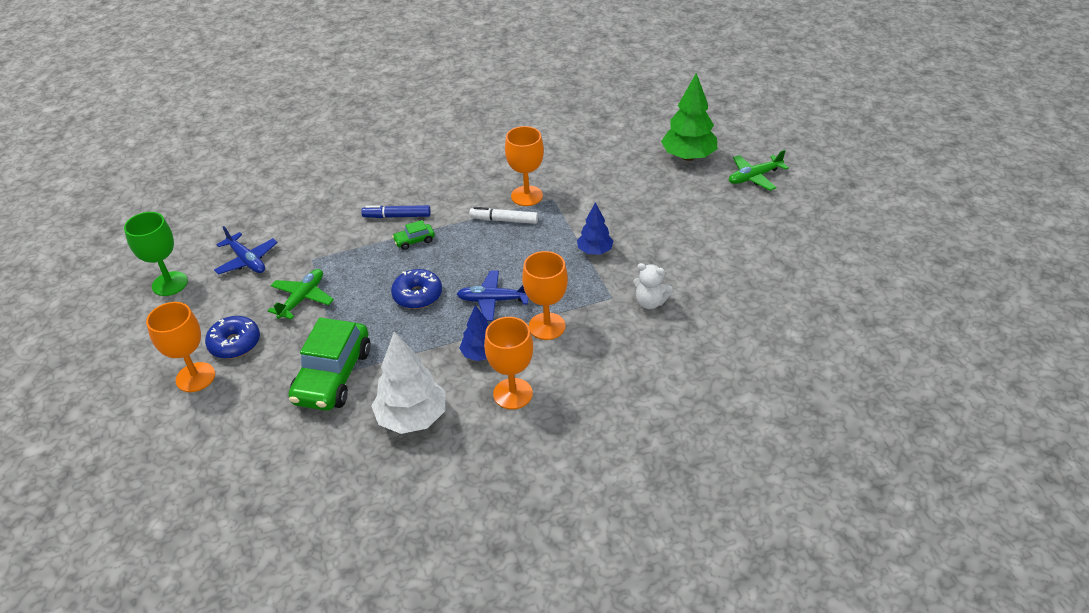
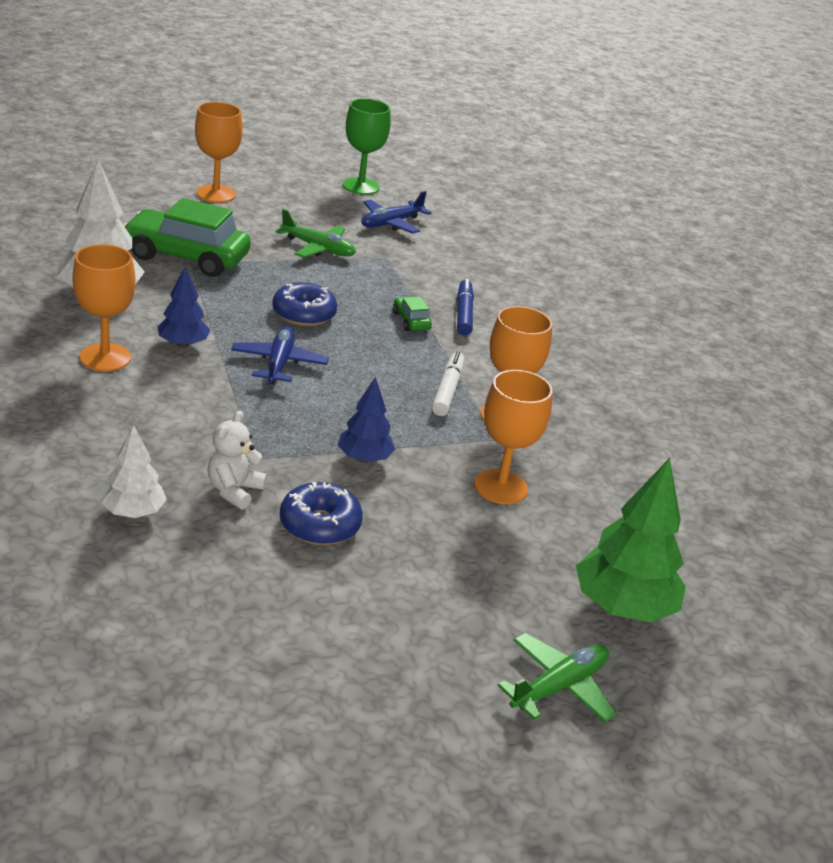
camera: 85 degrees right, 10 degrees down
blue donut [205,316,260,359] -> blue donut moved to [280,482,363,545]
orange goblet [522,251,568,340] -> orange goblet moved to [474,370,553,504]
green plane [729,149,789,191] -> green plane turned 75 degrees clockwise [497,633,617,722]
none -> white tree [101,425,167,518]

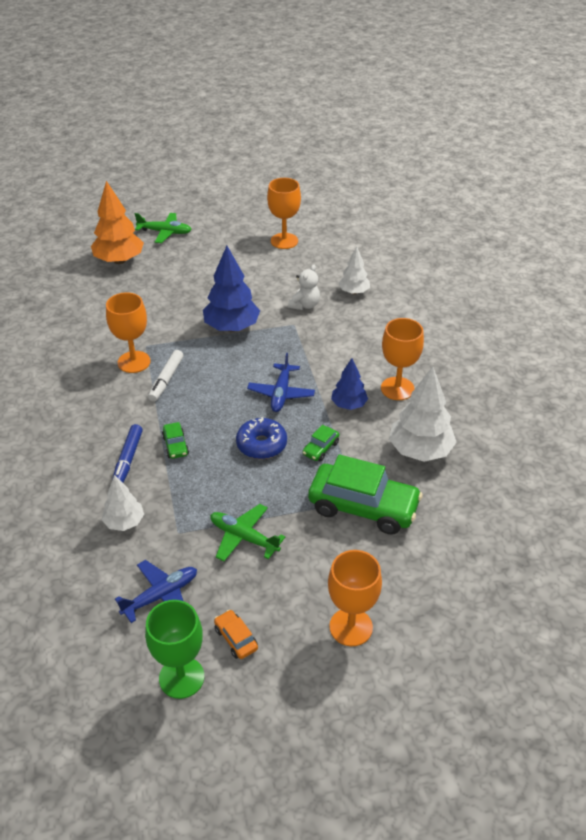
camera: 170 degrees left, 10 degrees up
blue donut [280,482,363,545] -> none
blue tree [338,377,395,463] -> blue tree [203,246,260,332], size x1.71
orange goblet [474,370,553,504] -> orange goblet moved to [267,178,301,249]
green plane [497,633,617,722] -> green plane turned 135 degrees counterclockwise [135,213,192,243]
green tree [576,458,686,622] -> orange tree [91,181,144,264]
none -> white tree [102,475,144,531]
none -> orange car [214,610,258,659]
none -> green car [303,425,339,462]

